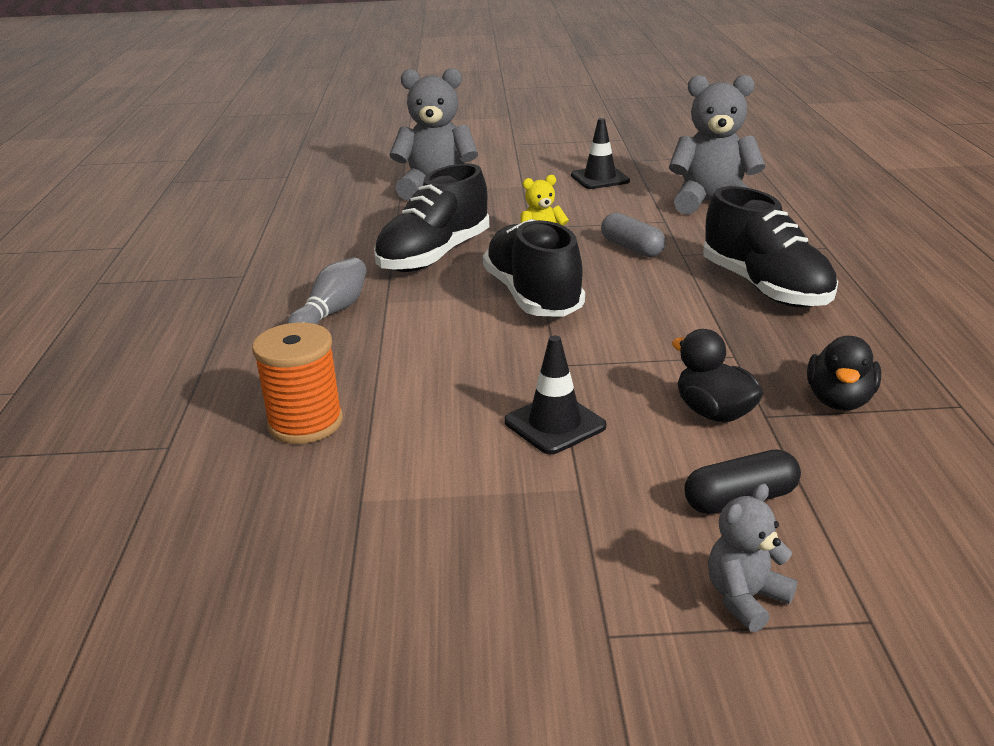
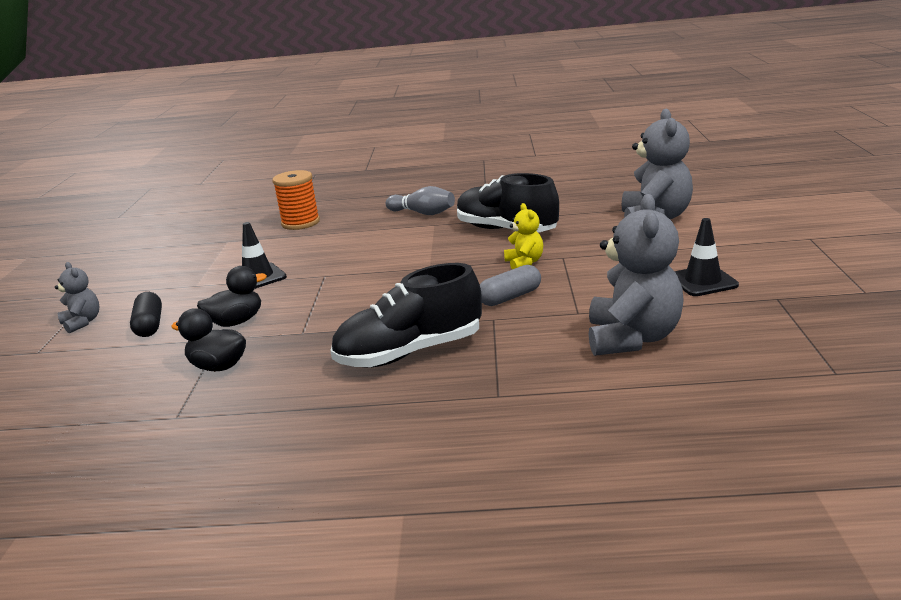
camera: 95 degrees right, 5 degrees down
black shoe [483,219,585,317] -> none

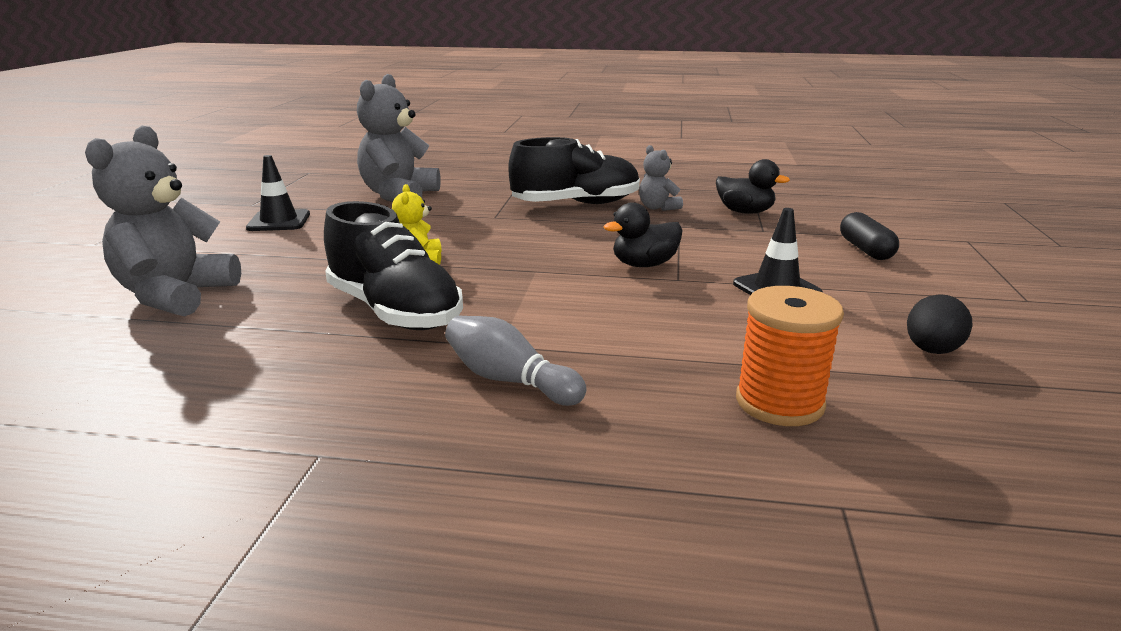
camera: 175 degrees left, 0 degrees up
grey teddy bear [55,262,100,333] -> grey teddy bear moved to [639,145,683,211]
black duck [197,266,267,327] -> black duck moved to [603,202,683,267]
grey capsule [480,265,541,306] -> none
none -> black egg [907,294,973,354]

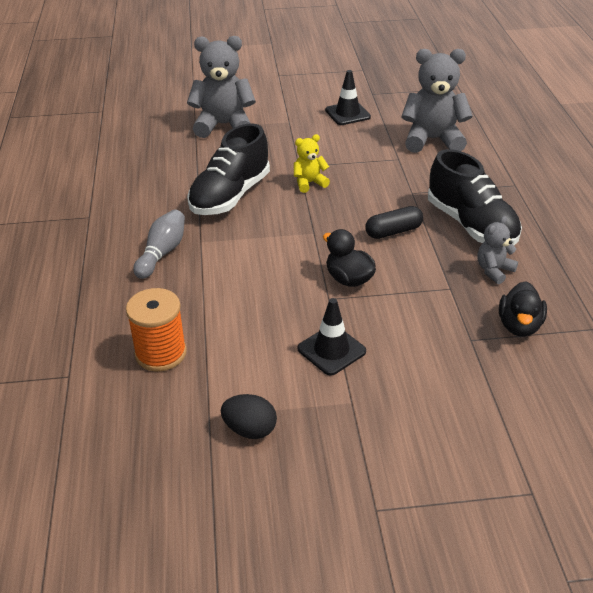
camera: 75 degrees right, 15 degrees up
black capsule [840,212,899,260] -> black capsule moved to [365,206,423,239]

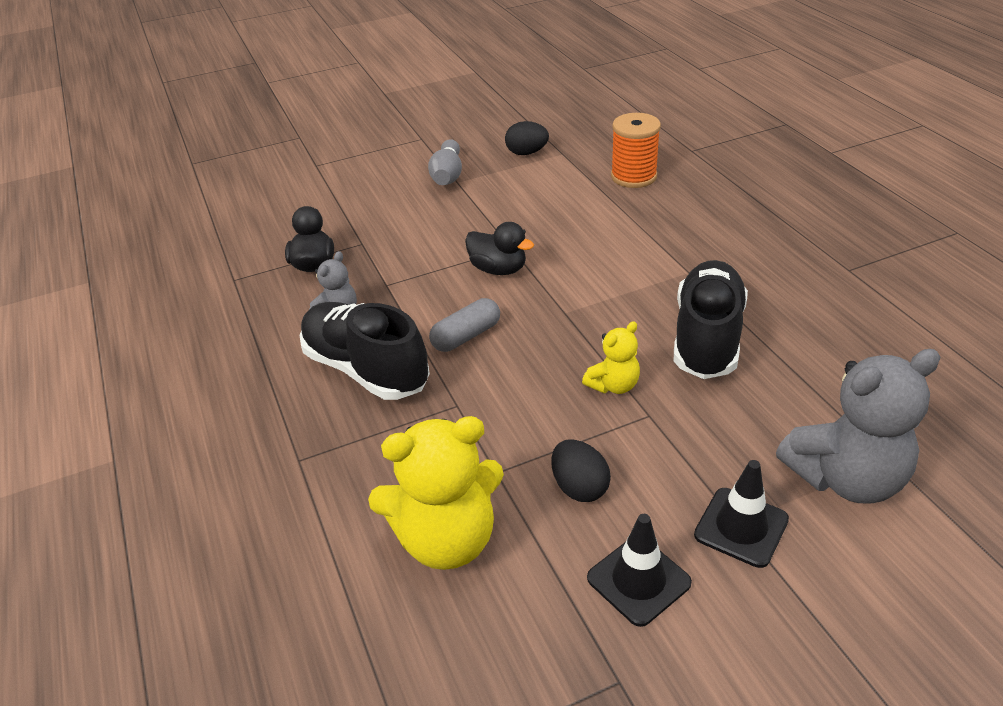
camera: 165 degrees right, 0 degrees up
grey bowling pin [133,210,185,279] -> grey bowling pin moved to [428,139,462,185]
black traffic cone [297,298,366,375] -> black traffic cone moved to [694,460,789,568]
black capsule [365,206,423,239] -> grey capsule [429,298,500,352]
grey teddy bear [401,49,473,153] -> yellow teddy bear [368,416,504,570]
none -> black egg [551,440,611,502]

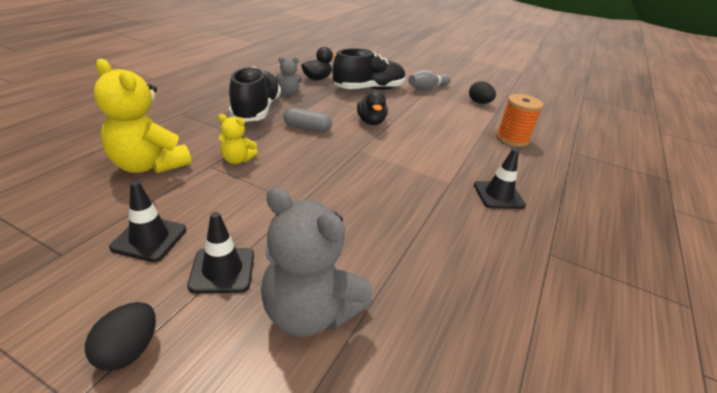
camera: 45 degrees right, 5 degrees down
black egg [551,440,611,502] -> black egg moved to [85,302,156,371]
yellow teddy bear [582,321,640,394] -> yellow teddy bear moved to [218,114,258,164]
black shoe [674,260,748,379] -> black shoe moved to [333,48,406,90]
none -> black traffic cone [474,148,526,209]

